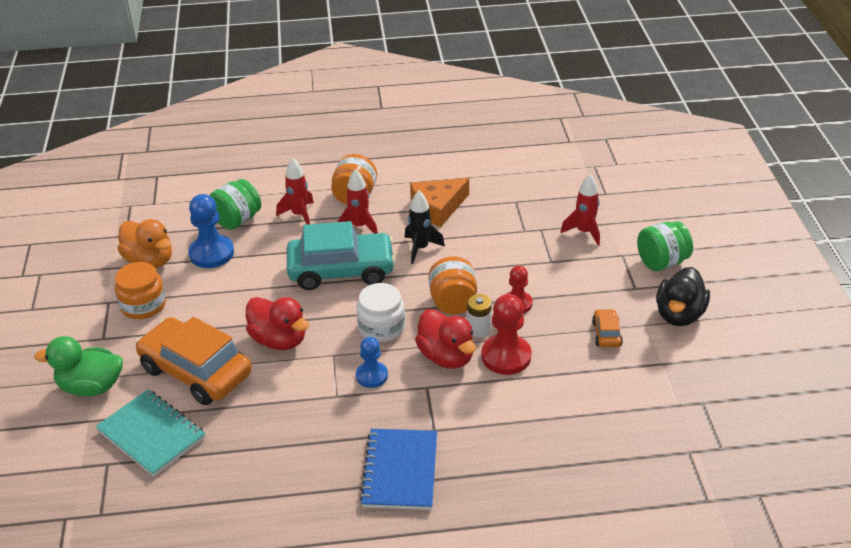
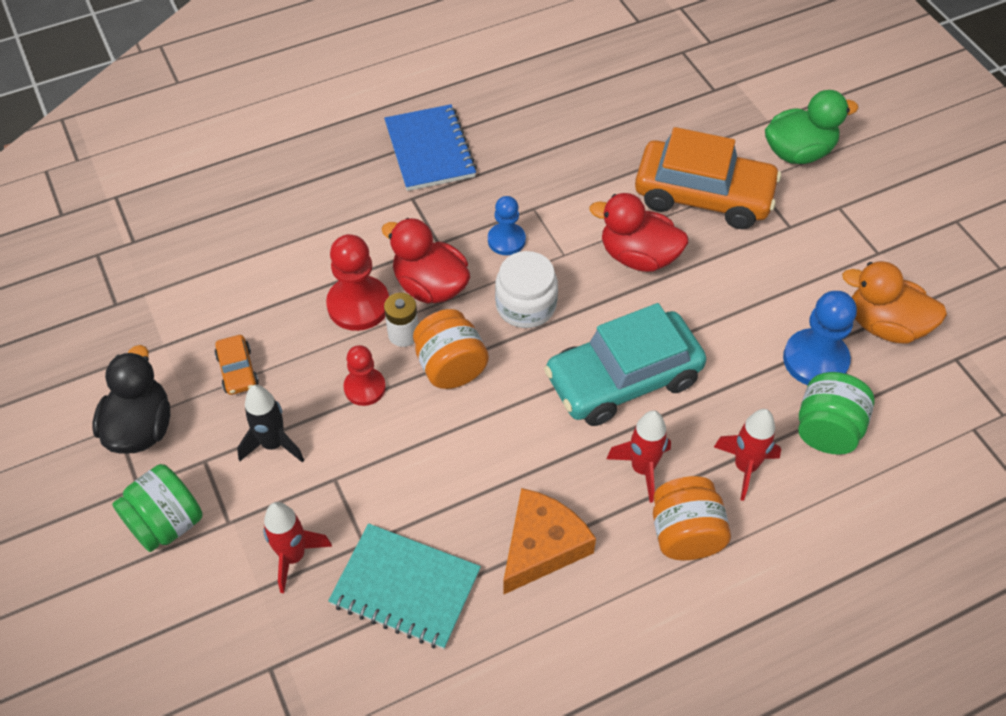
camera: 160 degrees right, 15 degrees up
turquoise notebook [95,389,205,477] -> turquoise notebook moved to [328,523,481,649]
orange jar [115,262,166,319] -> none
black rocket [405,190,445,264] -> black rocket moved to [237,385,304,463]

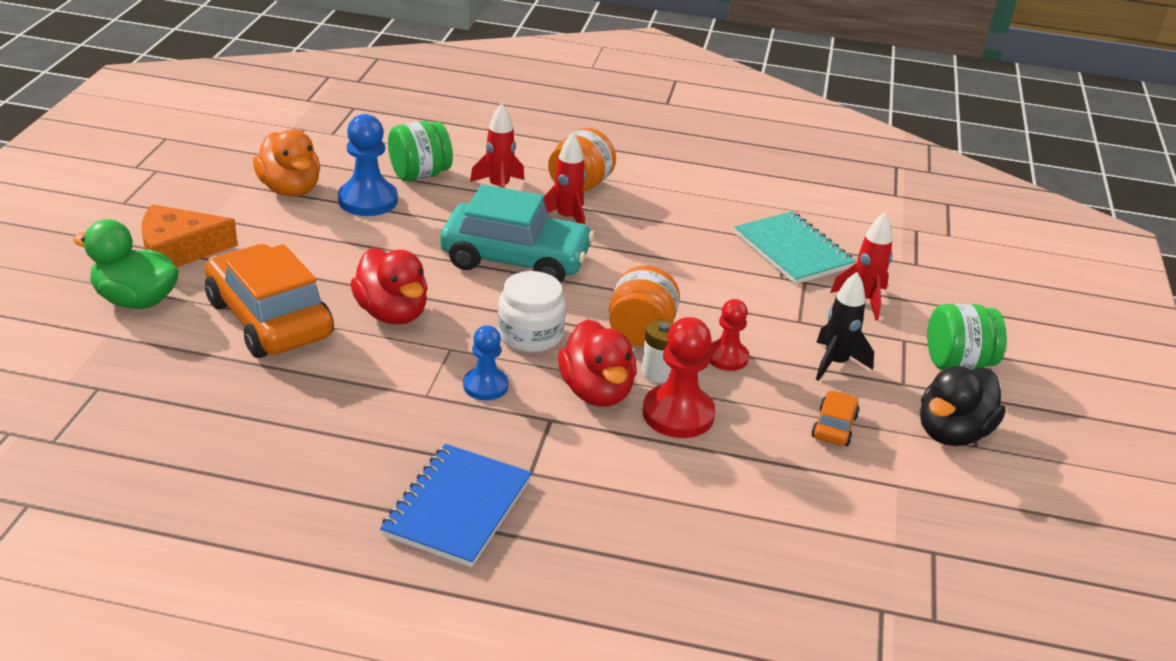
camera: 145 degrees left, 20 degrees down
orange cheese [503,488,596,595] -> orange cheese moved to [142,204,238,267]

